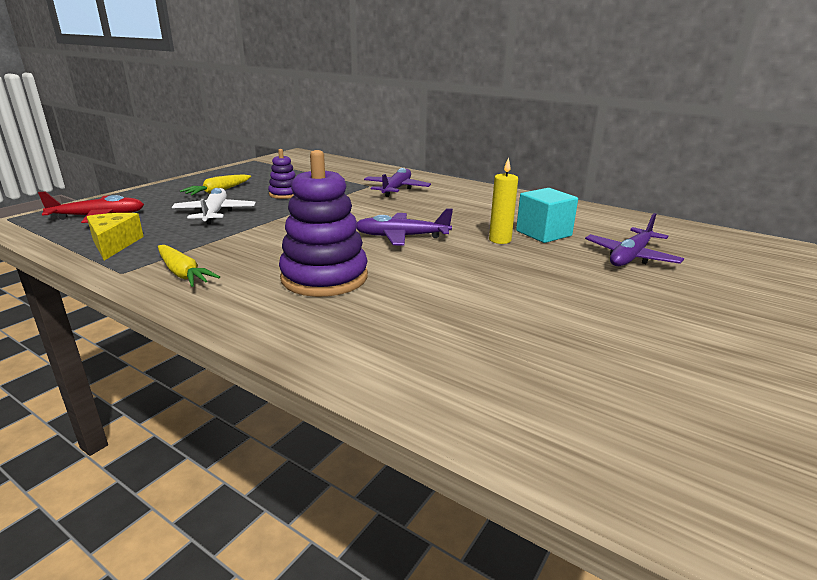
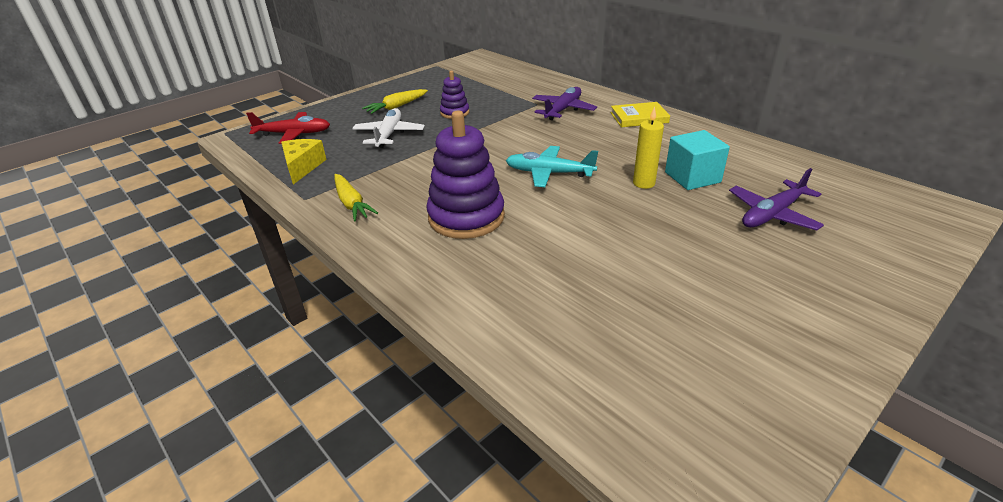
camera: 15 degrees right, 10 degrees up
purple plane [356,209,453,246] -> turquoise plane [506,146,598,187]
none -> yellow book [611,102,670,127]

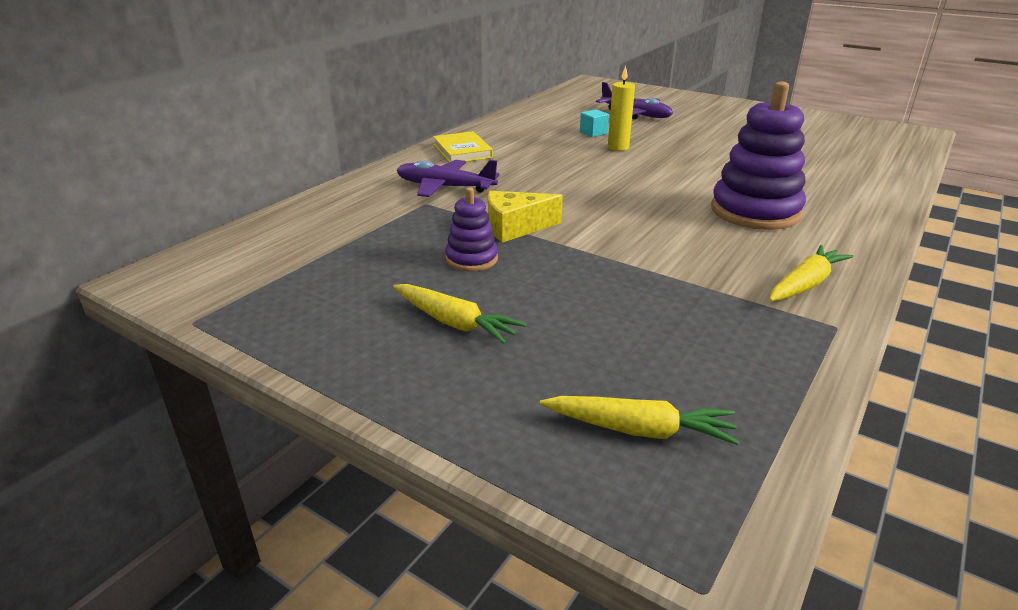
camera: 105 degrees left, 5 degrees down
red plane [246,112,330,144] -> yellow carrot [540,396,739,445]
yellow cheese [281,139,327,184] -> yellow cheese moved to [488,191,563,243]
white plane [352,108,425,148] -> none
turquoise plane [506,146,598,187] -> none
turquoise cube [665,130,730,190] -> turquoise cube [580,109,609,137], size x0.54

